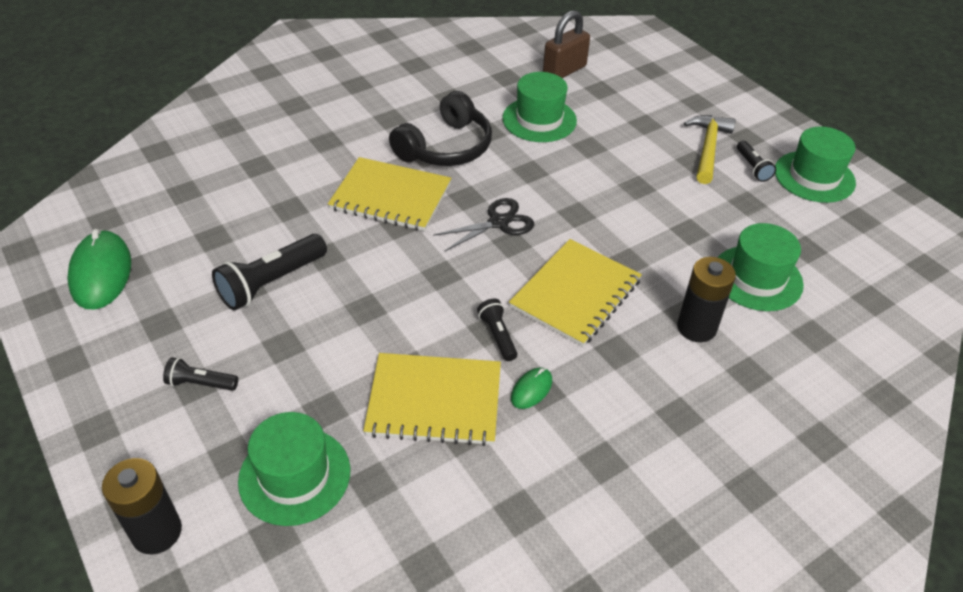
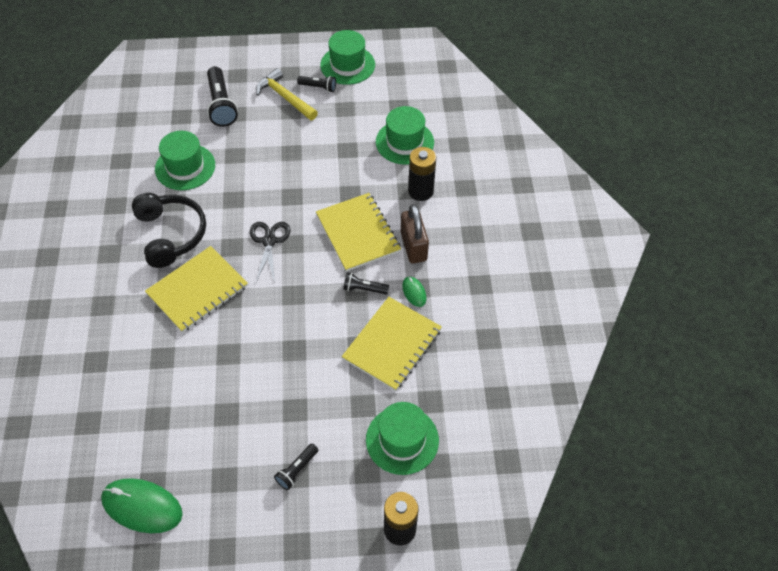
camera: 60 degrees left, 10 degrees up
black flashlight [212,234,327,310] -> black flashlight moved to [207,66,238,127]
brown padlock [543,10,590,78] -> brown padlock moved to [401,204,429,263]

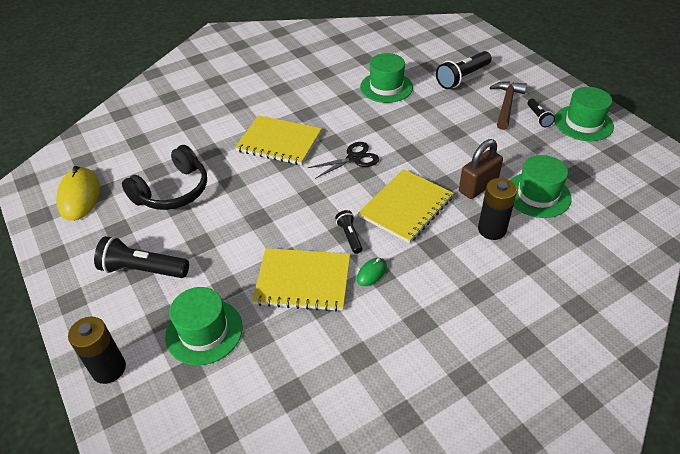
camera: 65 degrees right, 10 degrees down
green mouse [101,478,183,533] -> yellow mouse [56,166,100,221]
black headphones [132,193,206,268] -> black headphones moved to [122,145,207,210]
yellow hammer [256,68,318,120] -> brown hammer [490,81,527,130]
black flashlight [274,444,318,490] -> black flashlight [94,236,189,278], size x1.82
brown padlock [401,204,429,263] -> brown padlock moved to [459,139,503,199]

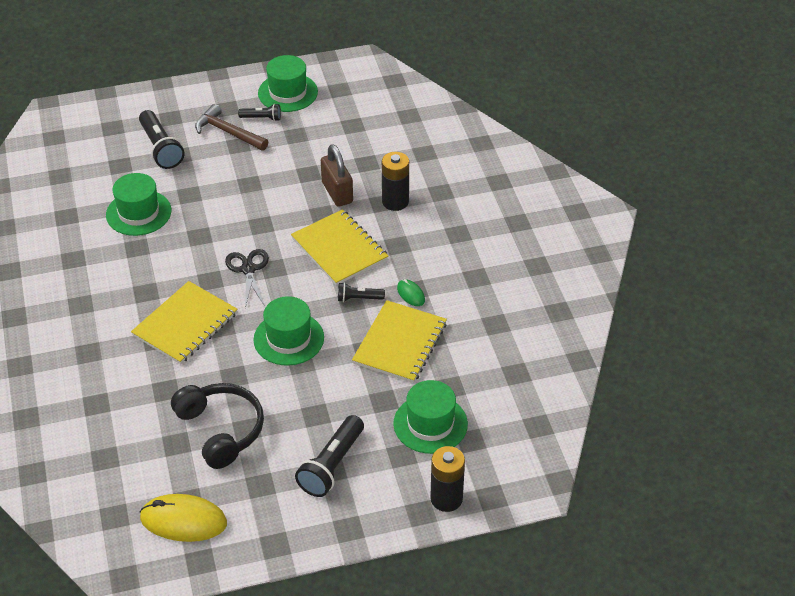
camera: 75 degrees left, 0 degrees up
green hat [510,155,572,218] -> green hat moved to [253,296,324,366]

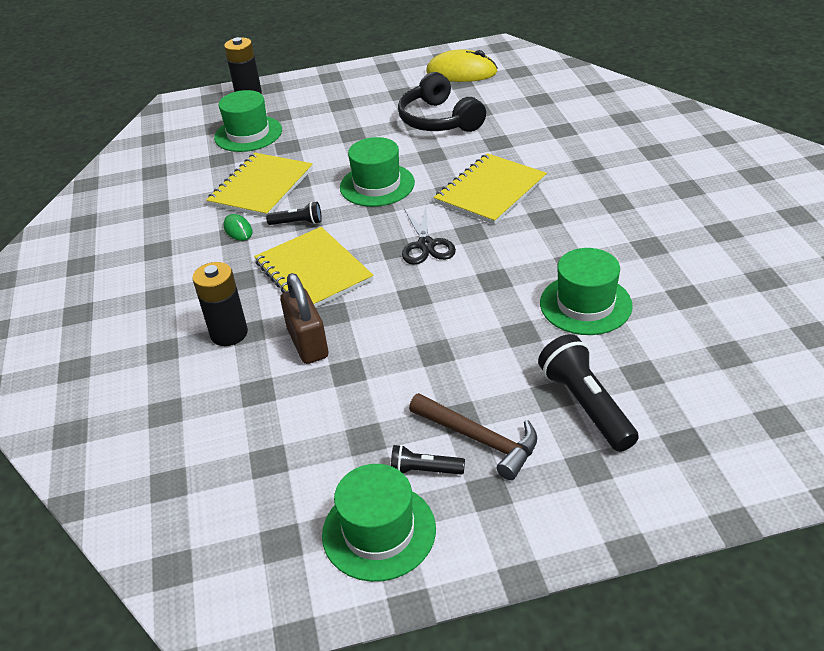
camera: 175 degrees left, 5 degrees down
black flashlight [295,415,364,497] -> none

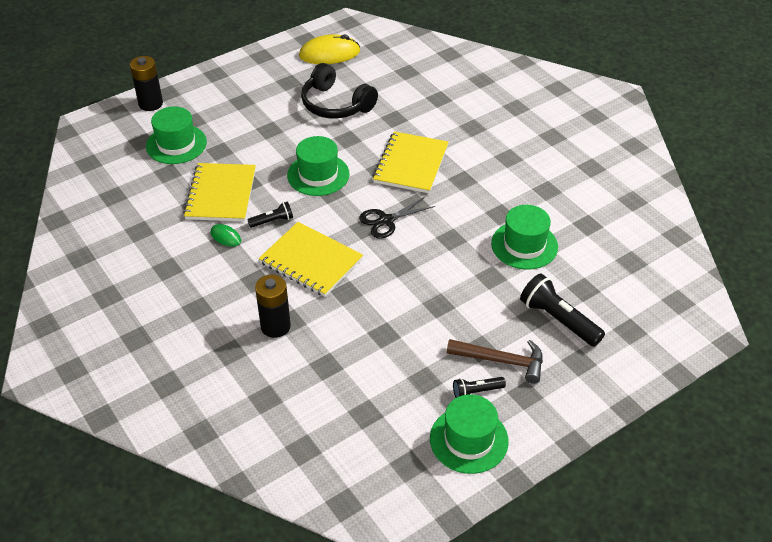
camera: 25 degrees left, 5 degrees up
brown padlock [280,273,328,364] -> none
black scissors [402,206,456,265] -> black scissors turned 90 degrees clockwise [359,197,435,239]

